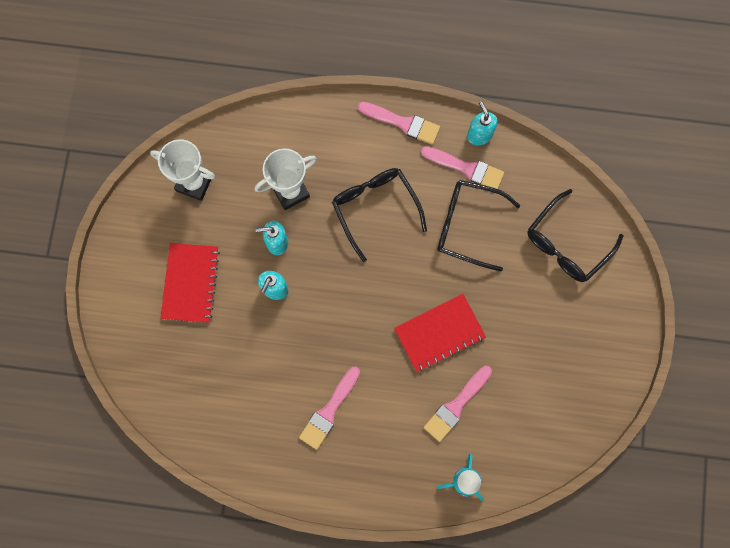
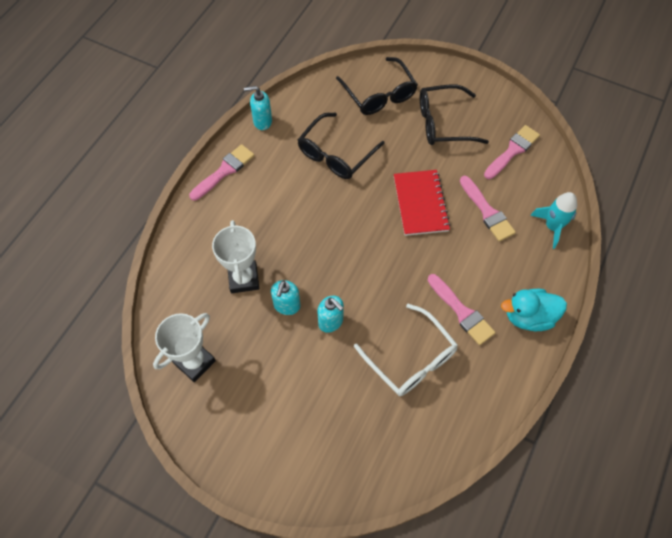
camera: 70 degrees left, 15 degrees down
red notebook [160,243,220,323] -> none
black glasses [332,168,427,262] -> black glasses moved to [420,85,489,145]
pink brush [421,146,504,189] -> pink brush moved to [484,125,540,179]
none -> white glasses [354,304,458,396]
none -> turquoise duck [501,289,567,331]

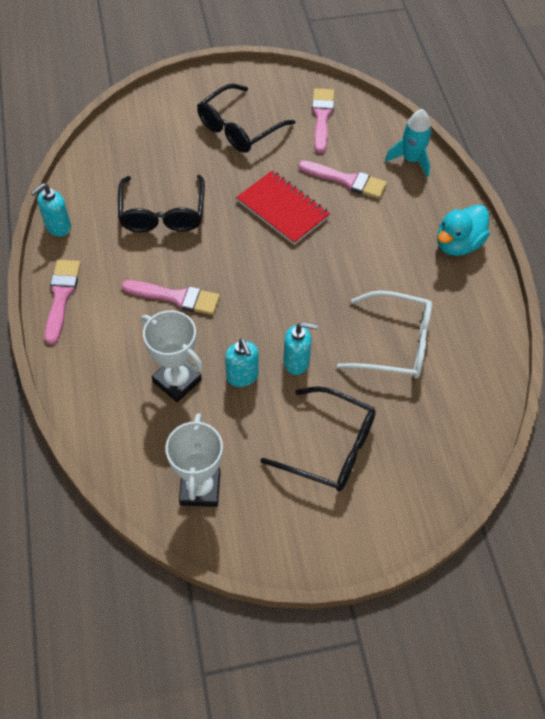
camera: 40 degrees left, 5 degrees down
black glasses [336,57,418,115] -> black glasses moved to [260,386,376,491]
pink brush [428,274,495,345] -> pink brush moved to [122,280,220,315]

